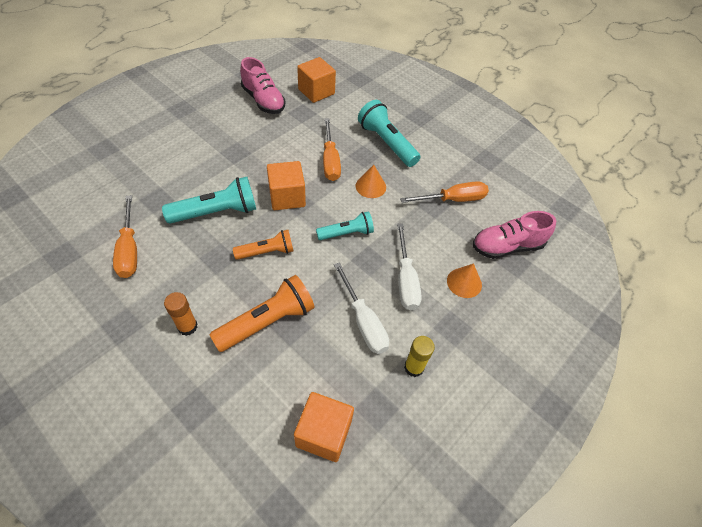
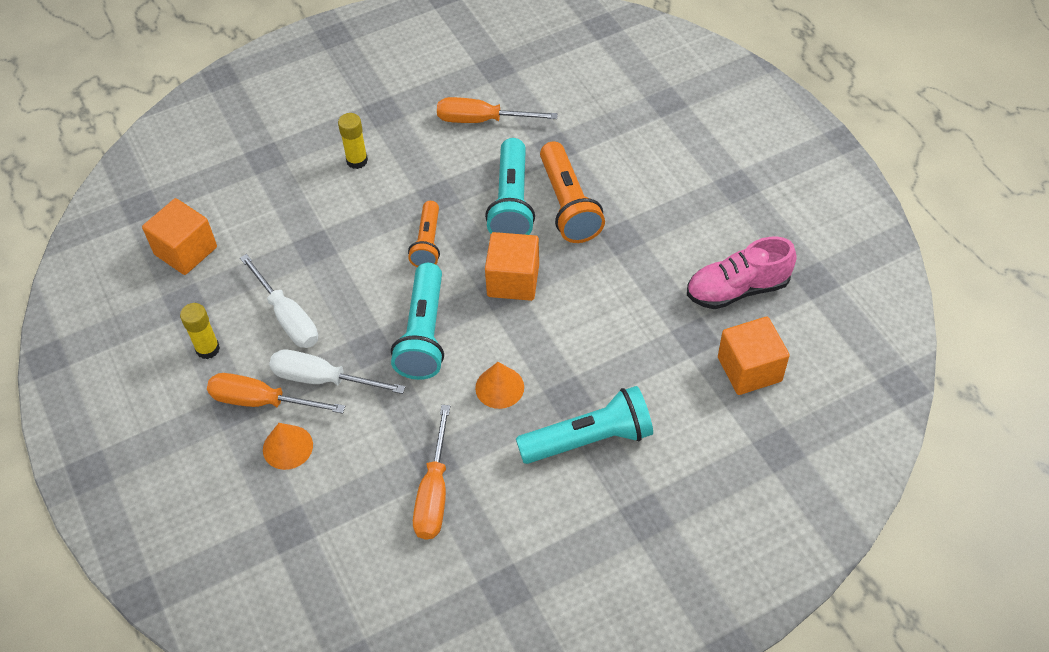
camera: 115 degrees right, 0 degrees up
orange glue stick [164,292,197,336] -> yellow glue stick [338,113,368,169]
orange flashlight [209,275,315,352] -> orange flashlight moved to [540,141,605,243]
turquoise flashlight [316,211,374,240] -> turquoise flashlight [391,263,444,380], size x1.58
orange screwdriver [323,118,341,181] -> orange screwdriver moved to [207,373,345,414]
white screwdriver [334,262,389,354] -> white screwdriver turned 120 degrees counterclockwise [240,254,318,348]
pink shoe [473,211,556,259] -> none

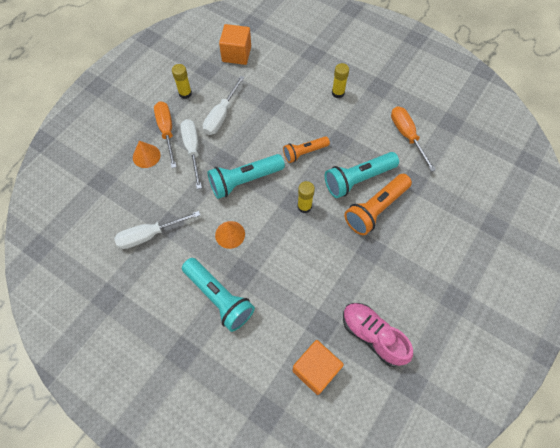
camera: 60 degrees right, 10 degrees up
orange screwdriver [413,405,450,540] -> white screwdriver [114,211,200,249]
orange cube [485,232,539,301] -> yellow glue stick [297,181,315,213]

